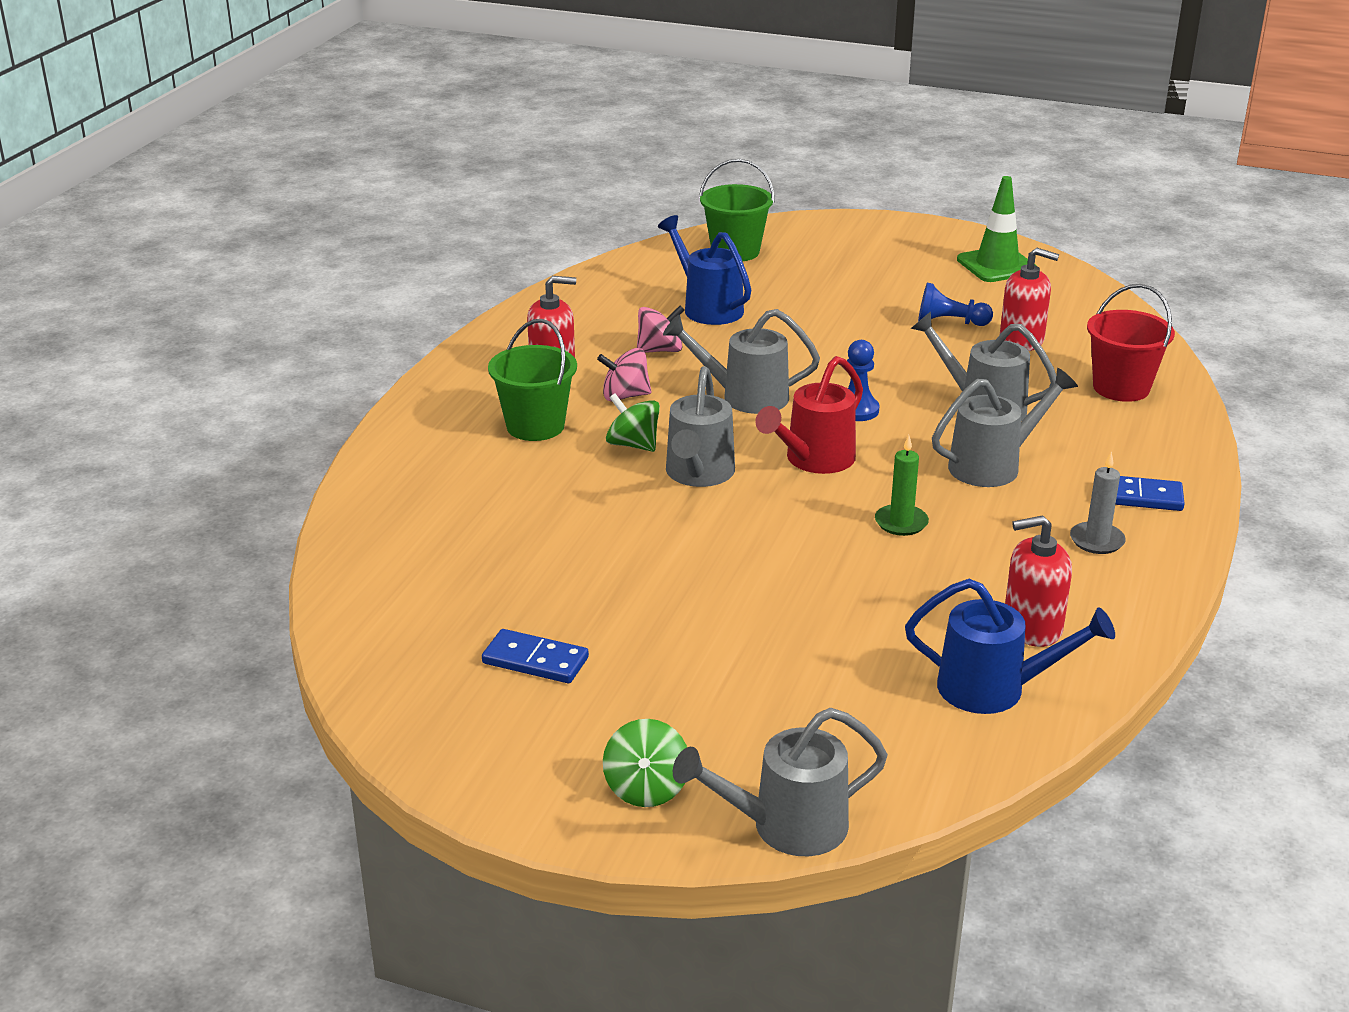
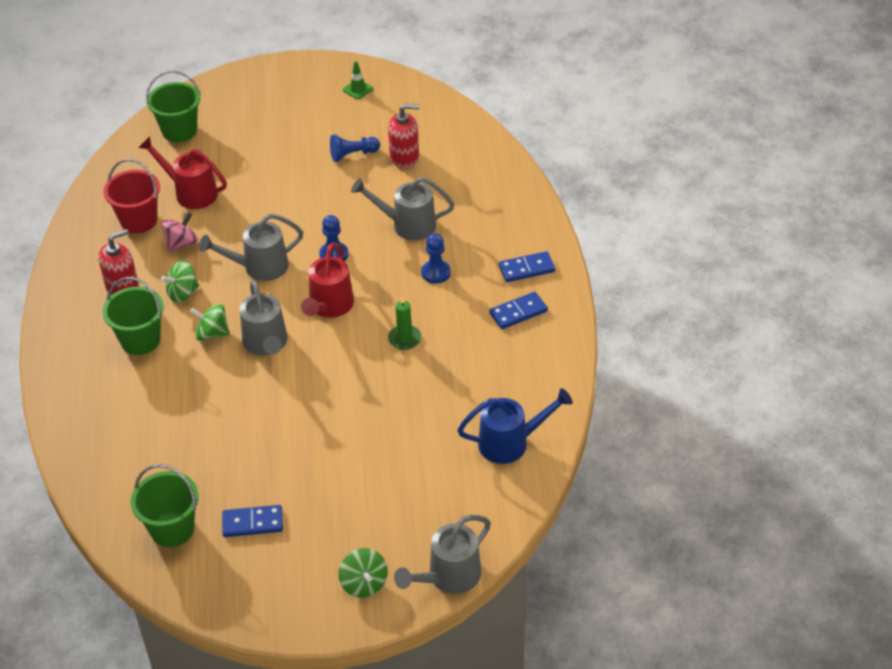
camera: 25 degrees left, 15 degrees up
pink spinning top [597,348,652,401] -> green spinning top [161,261,199,303]
blue watering can [658,215,751,325] -> red watering can [138,136,227,209]
grey watering can [932,368,1078,487] -> blue pawn [422,233,451,284]
green traffic cone [957,176,1037,282] -> green traffic cone [343,61,373,99], size x0.54
red soap dispenser [1005,515,1072,647] -> none
grey candle [1070,452,1126,554] -> blue domino [489,292,548,329]
red bucket [1087,284,1175,402] -> red bucket moved to [103,159,160,233]
none -> green bucket [131,464,199,547]

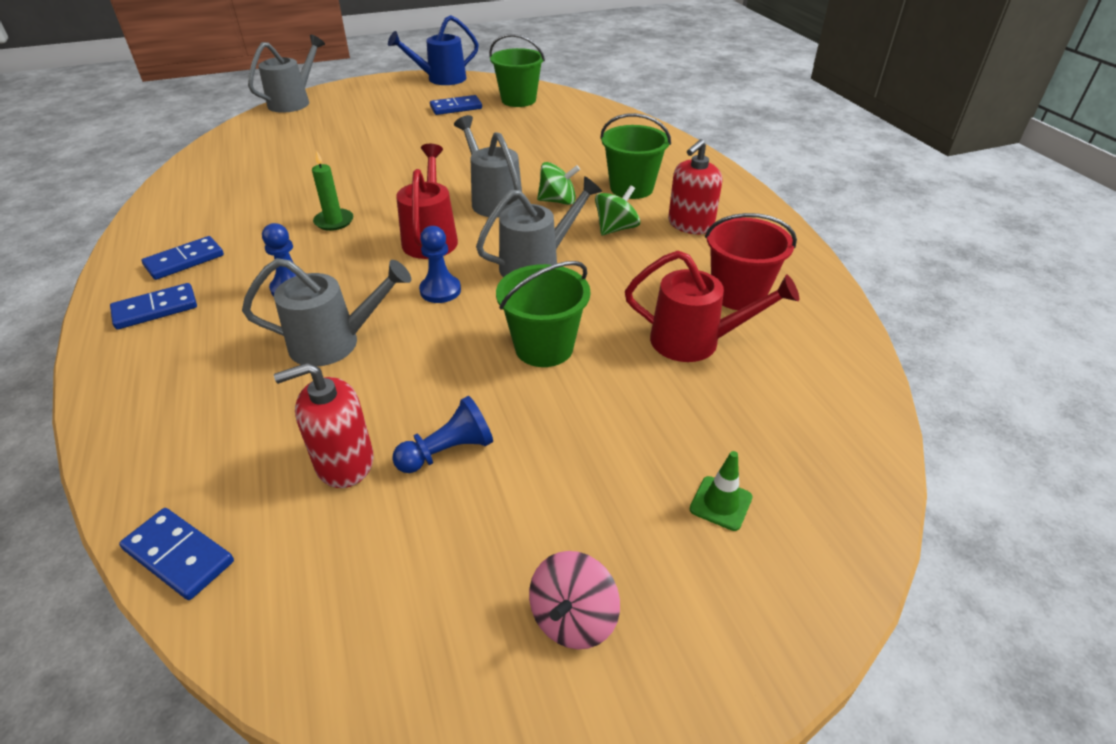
camera: 165 degrees right, 5 degrees down
green bucket [146,70,201,142] -> green bucket moved to [496,261,590,367]
pink spinning top [161,212,198,252] -> pink spinning top moved to [529,551,620,649]
green spinning top [339,548,388,598] -> none
green traffic cone [343,61,373,99] -> green traffic cone moved to [690,451,753,531]
blue watering can [457,388,573,464] -> blue watering can moved to [388,15,479,85]
none -> blue domino [119,508,234,600]

